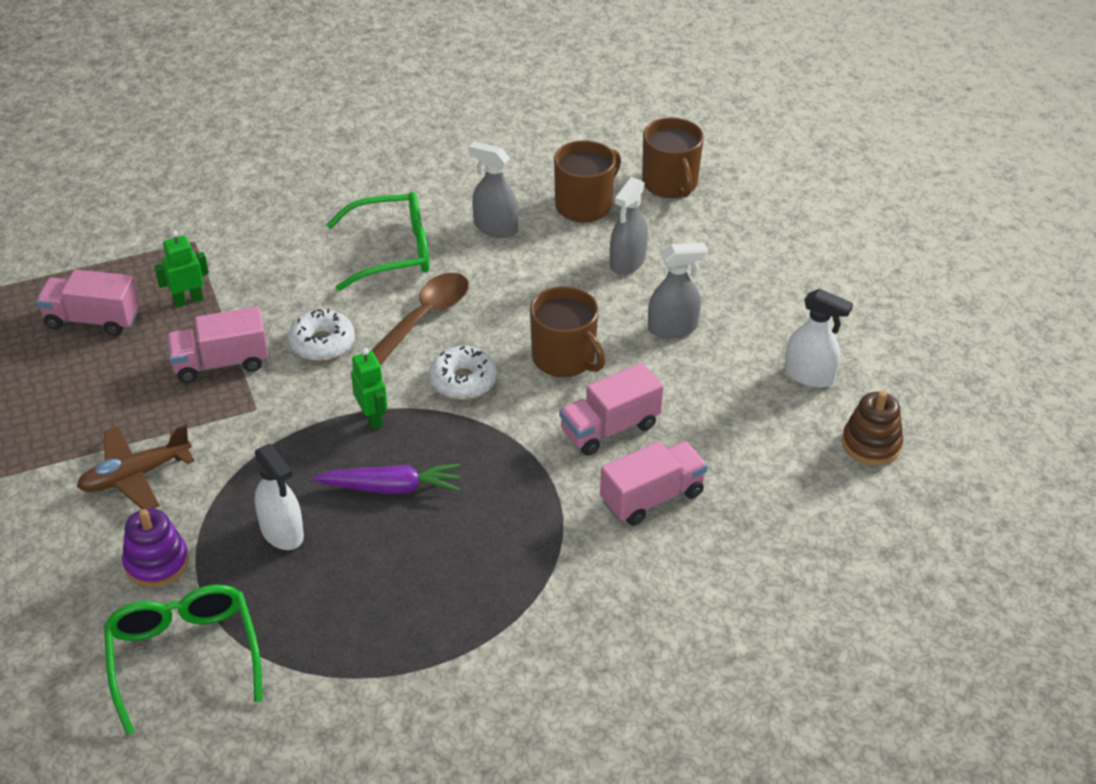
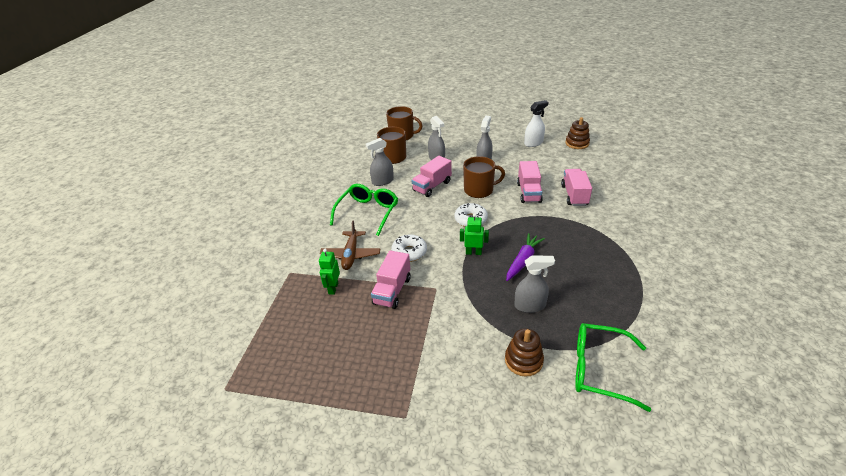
camera: 55 degrees left, 5 degrees down
pink truck [36,269,140,336] -> pink truck moved to [412,156,452,197]
brown plane [77,424,194,509] -> brown plane moved to [320,220,380,270]
purple stacking toy [122,508,189,587] -> brown stacking toy [505,329,544,377]
white spray bottle [255,444,304,550] -> grey spray bottle [514,256,555,313]
brown spoon [372,273,469,365] -> none

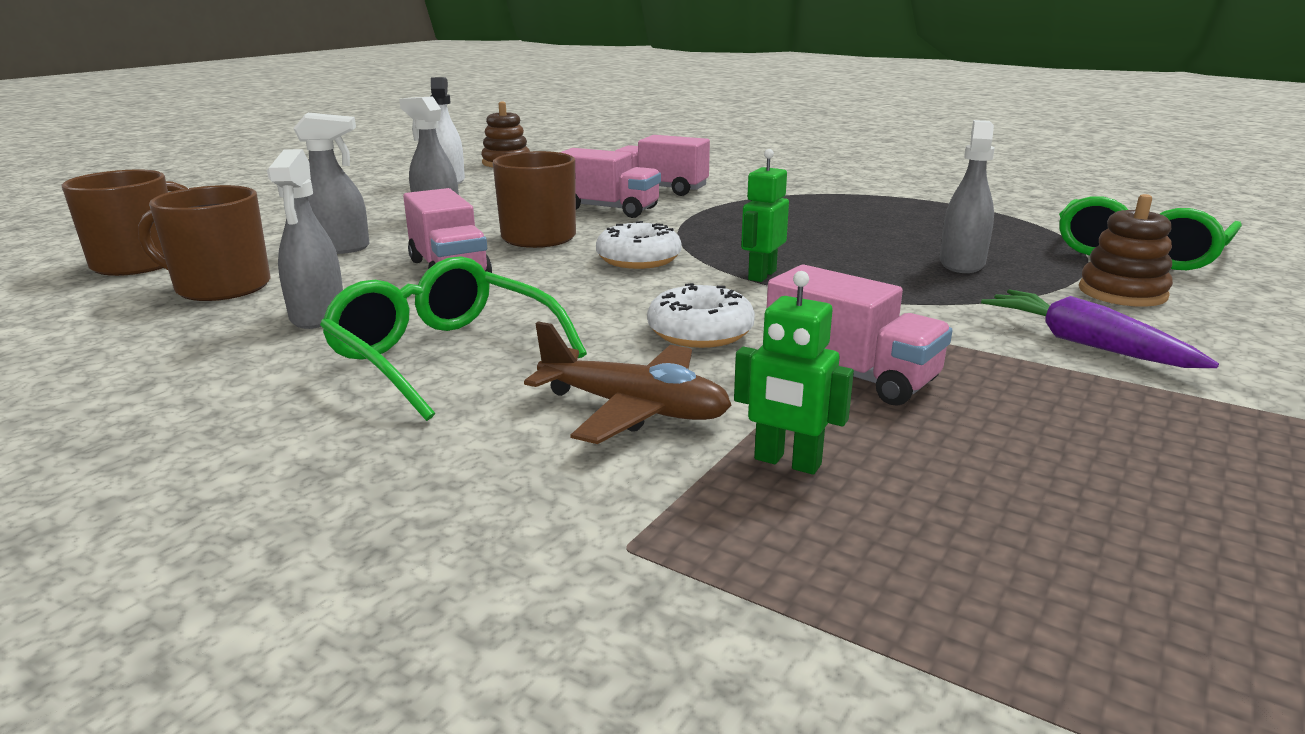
camera: 70 degrees left, 15 degrees down
purple carrot [506,233,545,281] -> purple carrot moved to [981,290,1219,368]

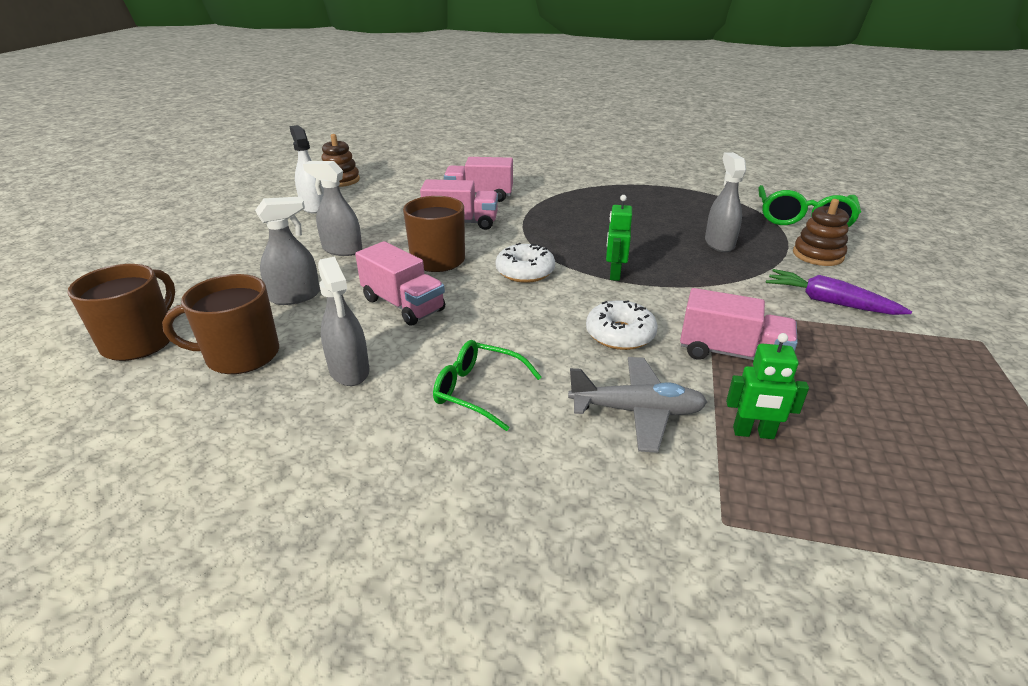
camera: 20 degrees left, 10 degrees up
green glasses [320,256,587,421] -> green glasses [433,340,541,431], size x0.66
brown plane [524,321,731,444] -> grey plane [568,357,707,453]

